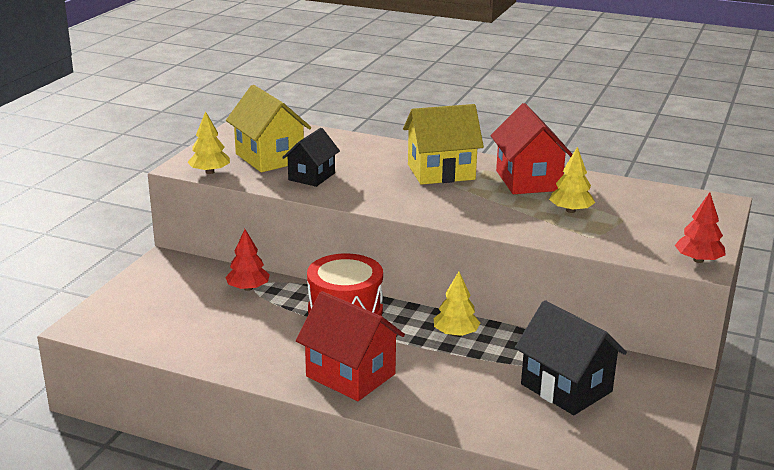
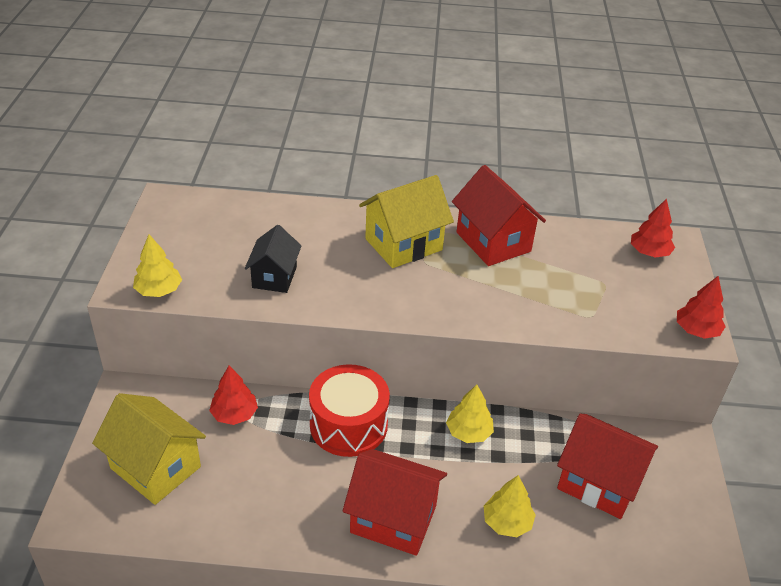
camera: 20 degrees left, 15 degrees up
yellow house [226,85,311,172] -> yellow house moved to [92,393,206,505]
black house [515,300,627,415] -> red house [557,414,658,519]
yellow tree [549,147,595,213] -> yellow tree moved to [484,475,536,537]
none -> red tree [631,199,675,258]

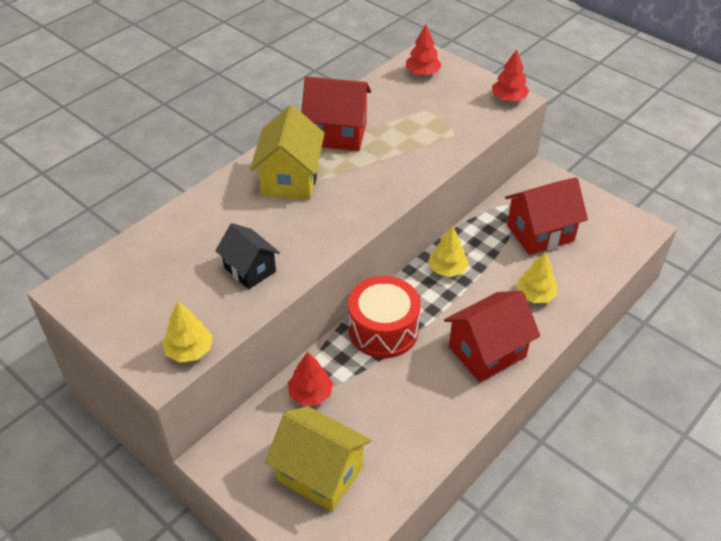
camera: 50 degrees left, 5 degrees up
yellow house [92,393,206,505] -> yellow house turned 45 degrees clockwise [265,406,371,512]

